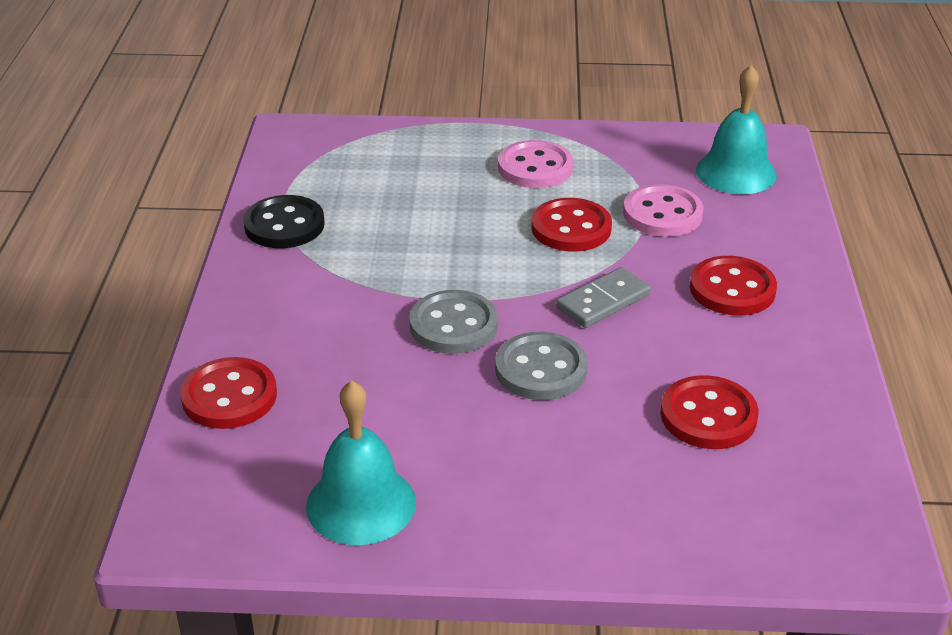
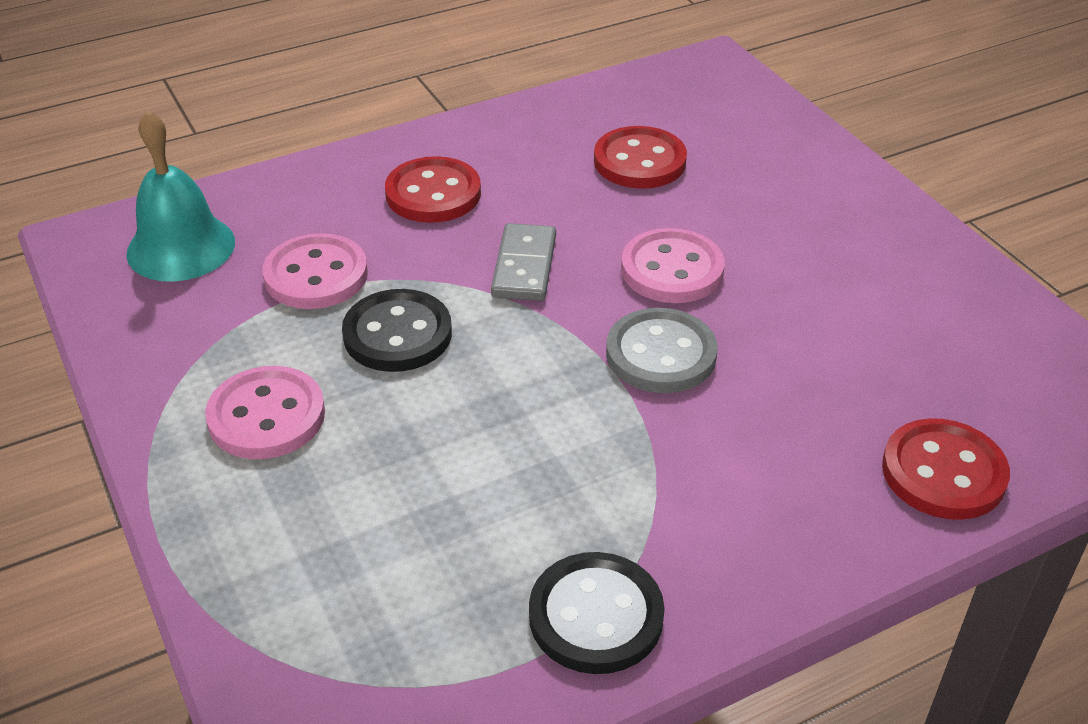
camera: 120 degrees left, 5 degrees up
turquoise bell [306,381,416,545] -> none
grey button [495,332,588,400] -> pink button [621,228,725,303]
red button [531,198,612,252] -> black button [342,289,452,372]
grey domino [556,267,651,328] -> grey domino turned 75 degrees clockwise [491,223,556,301]

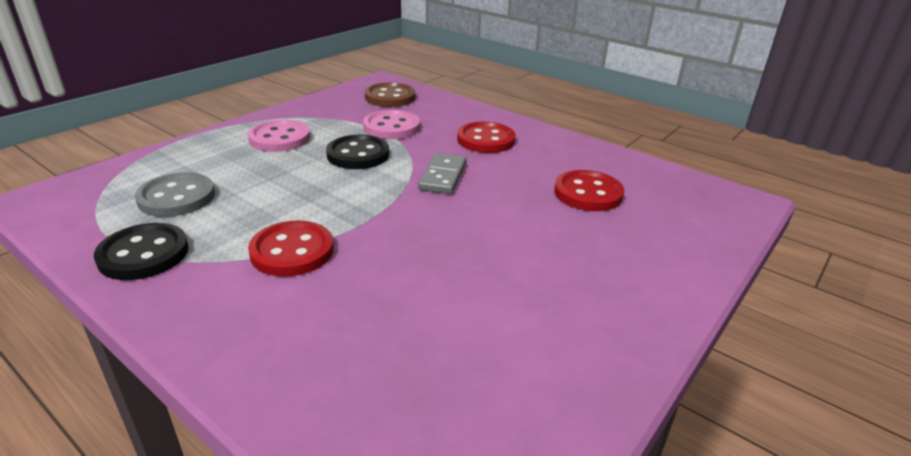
camera: 65 degrees right, 10 degrees down
turquoise bell [126,110,235,282] -> brown button [365,83,415,107]
grey domino [491,223,556,301] -> grey domino turned 60 degrees counterclockwise [418,153,467,194]
grey button [606,308,718,393] -> grey button moved to [135,173,215,217]
pink button [621,228,725,303] -> none
red button [882,418,1010,520] -> red button moved to [248,221,334,277]

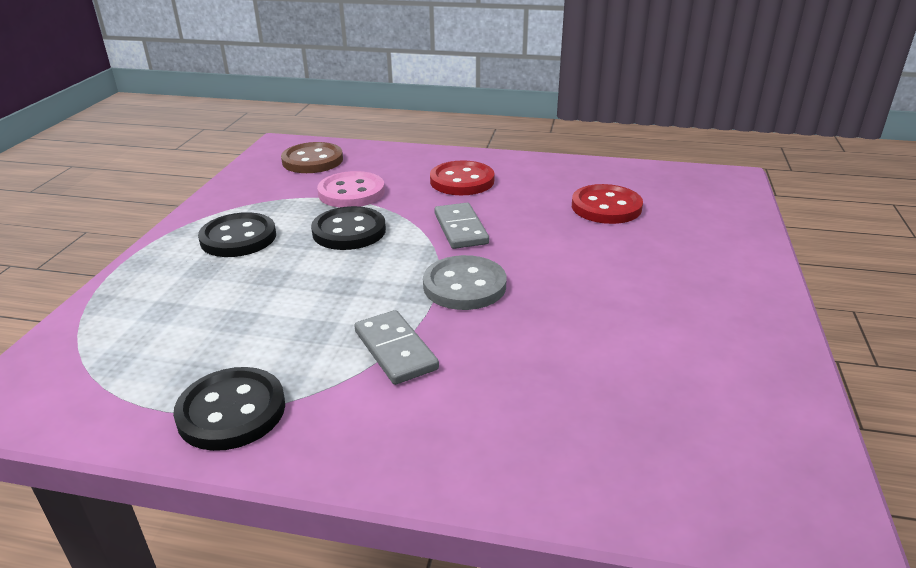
camera: 25 degrees left, 0 degrees up
grey button [135,173,215,217] -> grey button moved to [423,255,506,310]
pink button [248,120,310,152] -> black button [198,212,276,257]
red button [248,221,334,277] -> grey domino [354,310,439,385]

